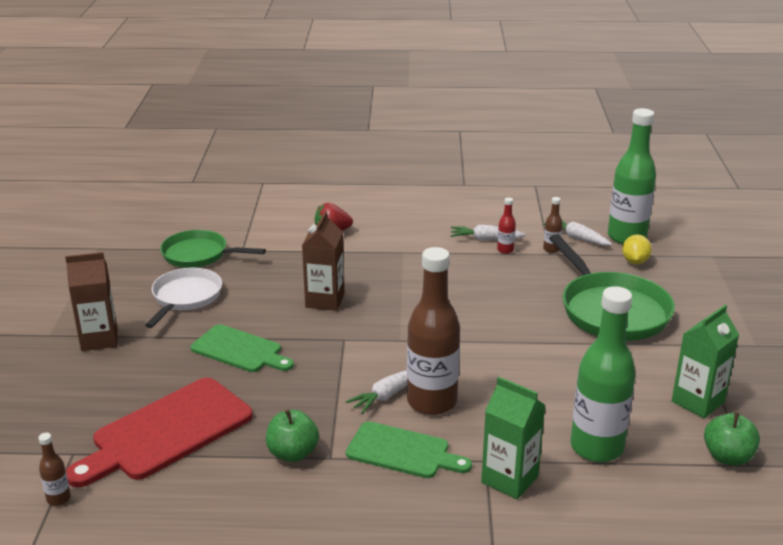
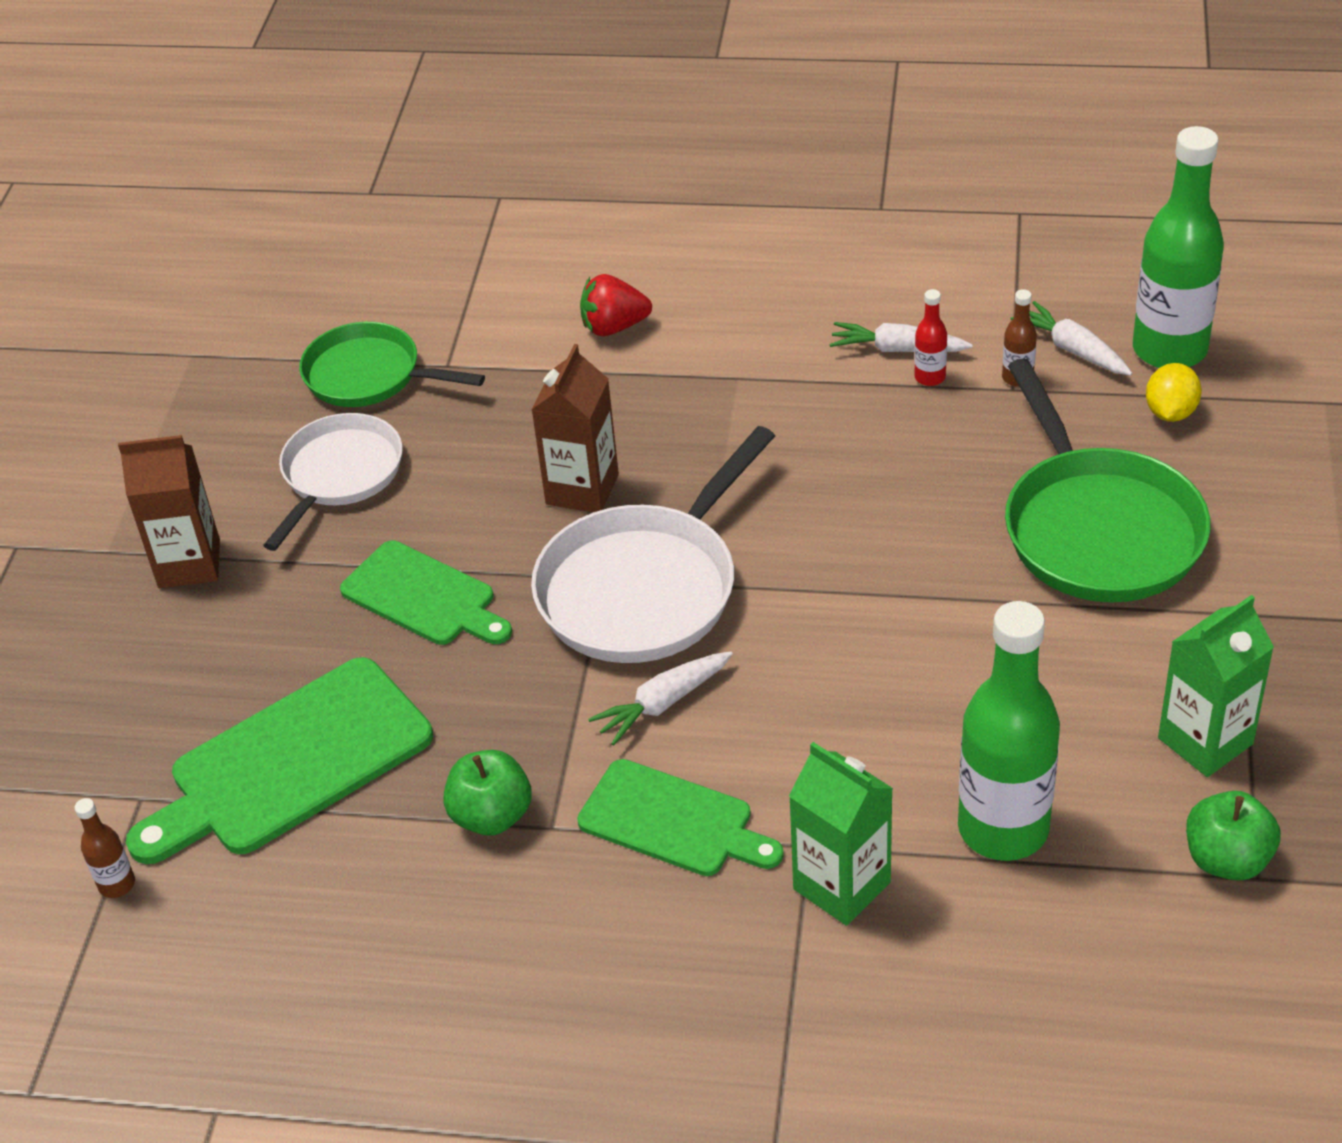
camera: 10 degrees right, 15 degrees up
red cutting board [66,378,253,487] -> green cutting board [126,657,433,864]
brown bottle [407,247,460,415] -> none
none -> white pan [531,426,775,663]

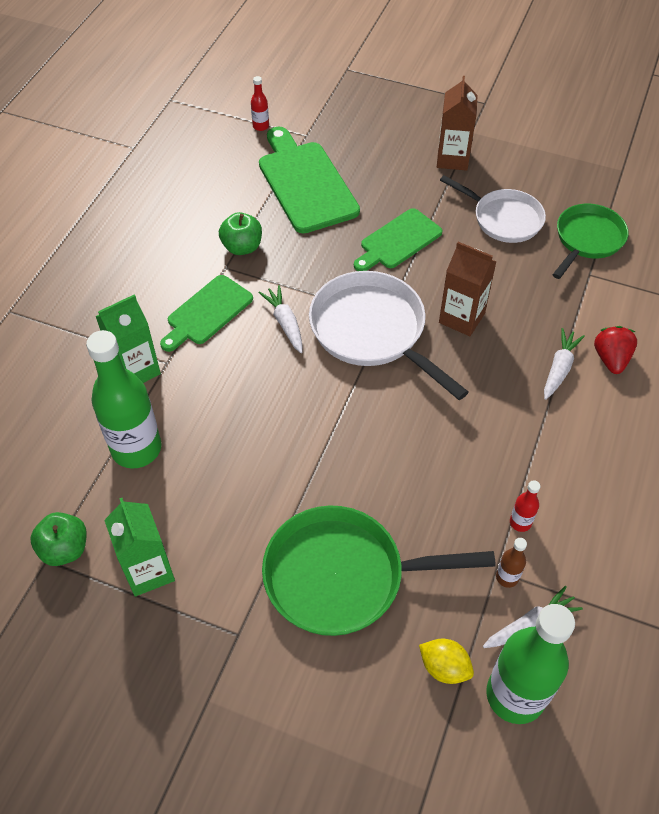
camera: 100 degrees right, 10 degrees up
brown bottle [75,798,135,898] -> red bottle [251,76,269,131]
white carrot [830,322,973,352] -> white carrot moved to [544,328,585,400]

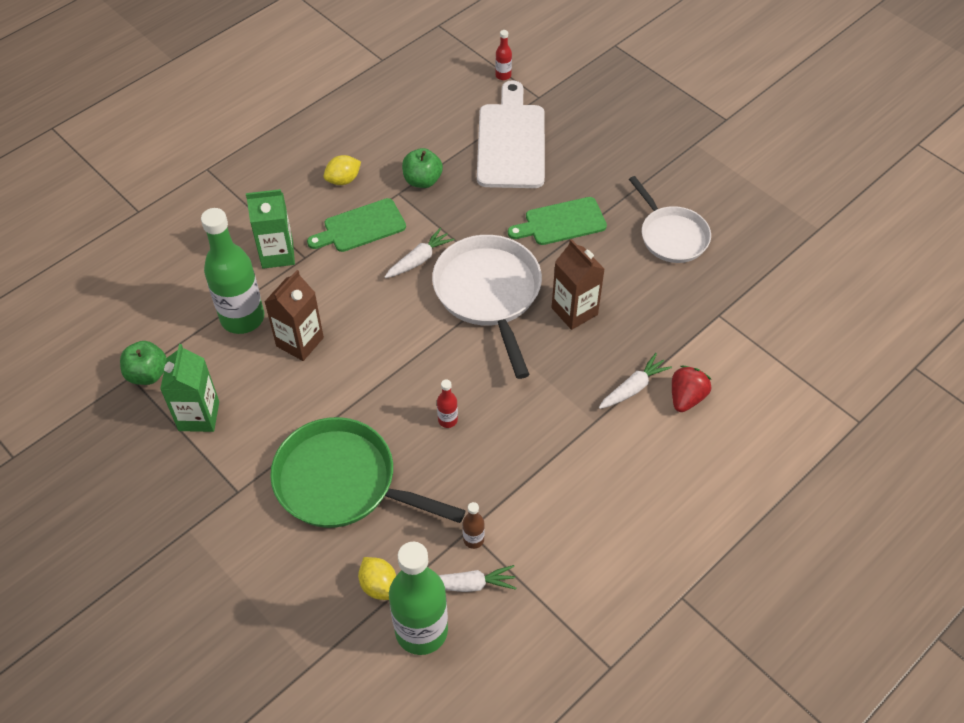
camera: 25 degrees right, 0 degrees up
green cutting board [259,127,360,234] -> white cutting board [477,80,545,188]
white carrot [259,285,302,353] -> white carrot turned 45 degrees clockwise [385,228,455,278]
brown carton [437,76,478,171] -> brown carton moved to [264,270,324,361]
red bottle [510,480,540,532] -> red bottle moved to [437,379,458,428]
green pan [553,204,628,279] -> none
none -> yellow lemon [324,155,361,185]

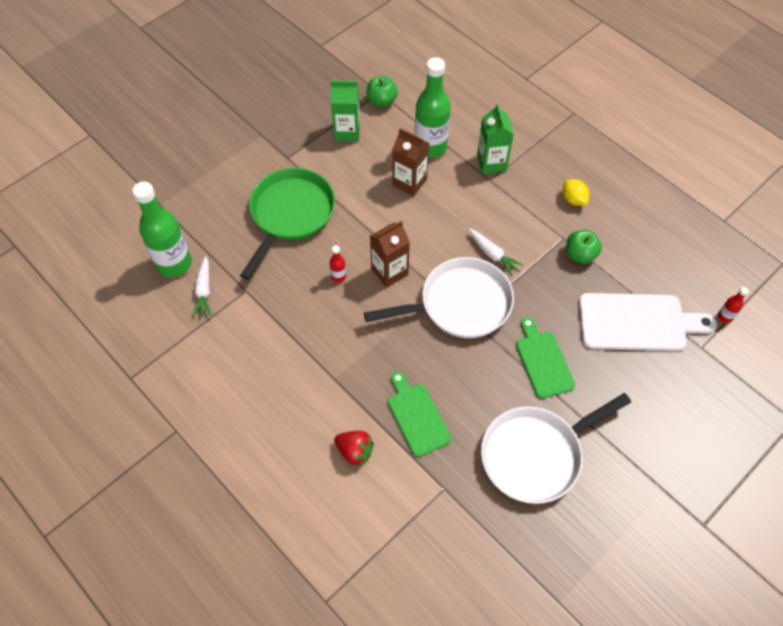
camera: 90 degrees right, 5 degrees up
green cutting board [307,198,406,252] -> green cutting board moved to [388,372,451,457]
yellow lemon [358,557,396,600] -> none
brown bottle [463,502,485,549] -> none
brown carton [551,239,605,330] -> brown carton moved to [370,221,410,288]
white carrot [599,353,672,409] -> none
white pan [629,176,711,263] -> white pan [481,393,631,504], size x1.53

